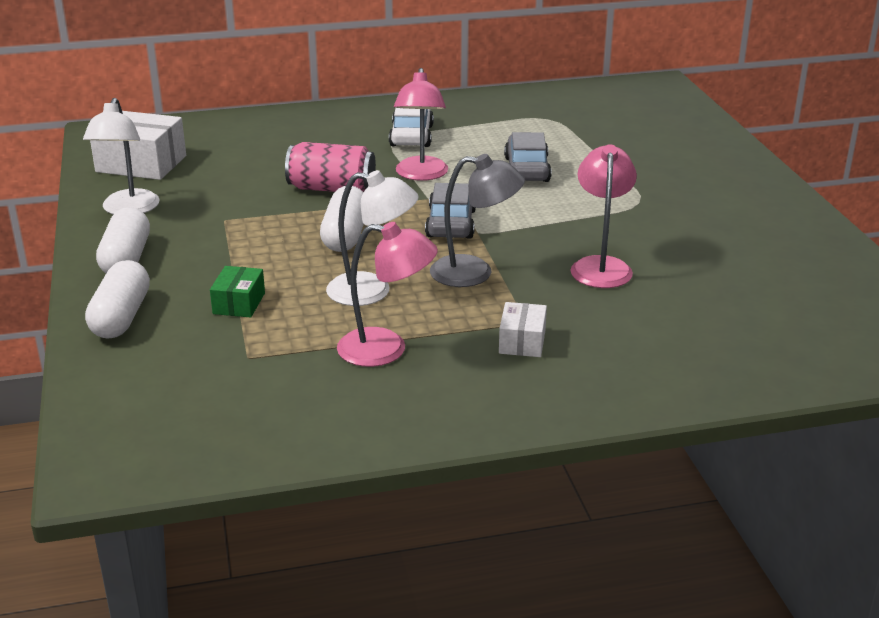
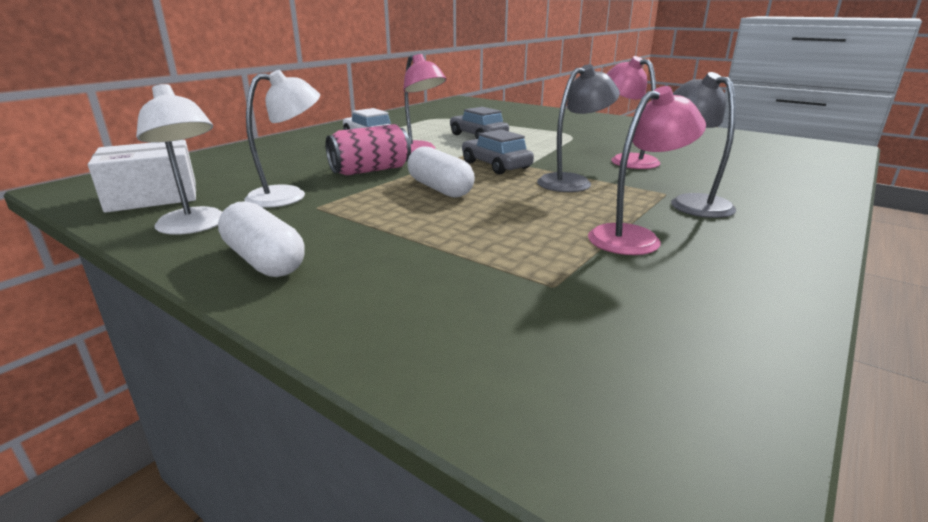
camera: 40 degrees left, 5 degrees down
white capsule [85,260,150,339] -> none
green box [210,266,265,318] -> none
white lamp [326,170,419,306] -> white lamp moved to [244,70,320,208]
white box [499,302,547,357] -> grey lamp [671,72,736,218]

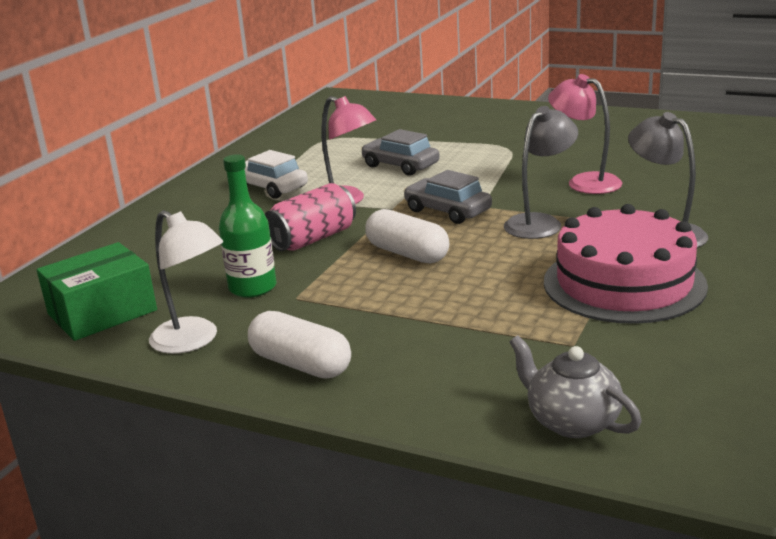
camera: 10 degrees left, 0 degrees up
white box [88,140,196,213] -> green box [37,242,157,341]
white lamp [244,70,320,208] -> green bottle [219,154,276,298]
pink lamp [588,86,706,255] -> pink cake [544,204,708,324]
none -> grey teapot [509,335,642,438]

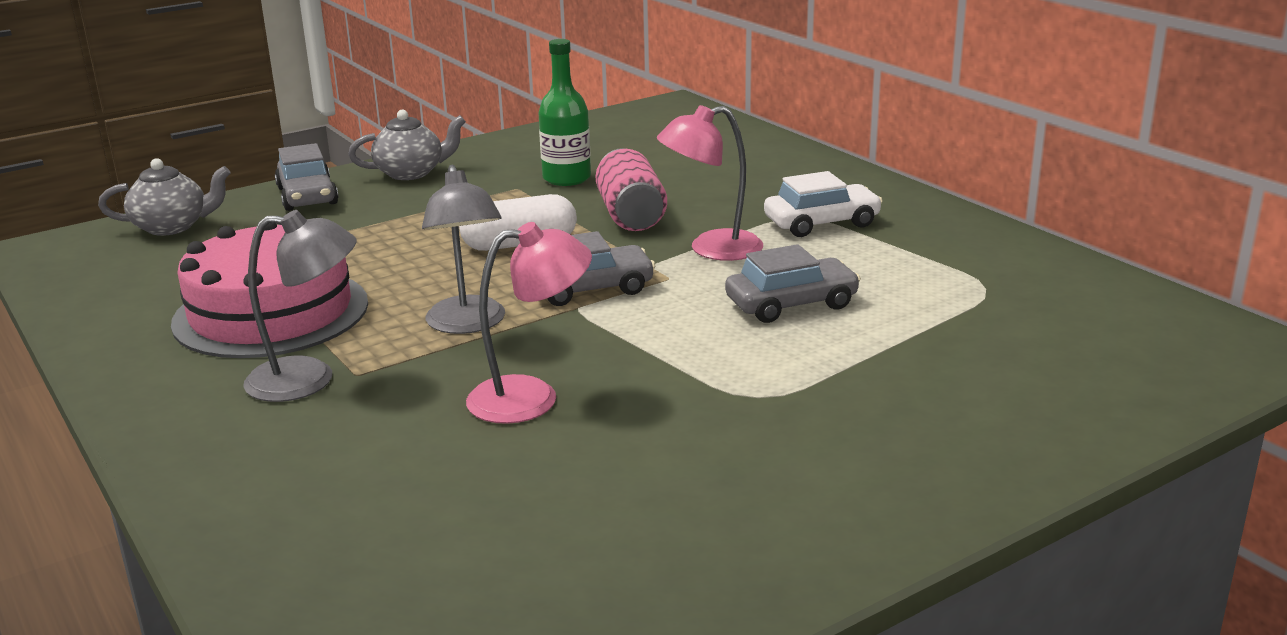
camera: 120 degrees right, 0 degrees up
green box [37,242,157,341] -> none
white lamp [149,210,223,354] -> none
white capsule [248,311,351,379] -> grey teapot [348,110,466,180]
none -> grey car [275,143,338,211]

